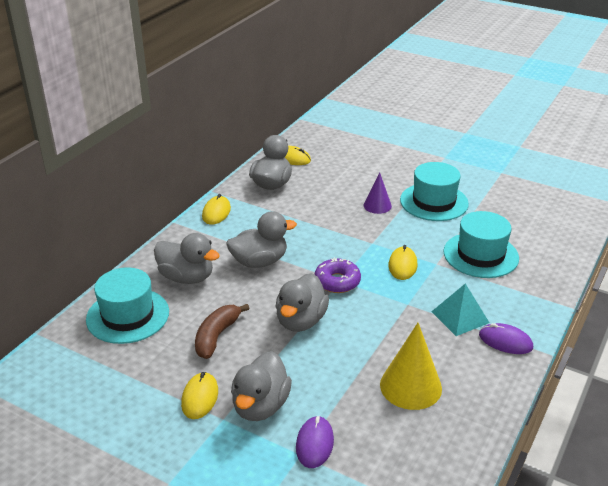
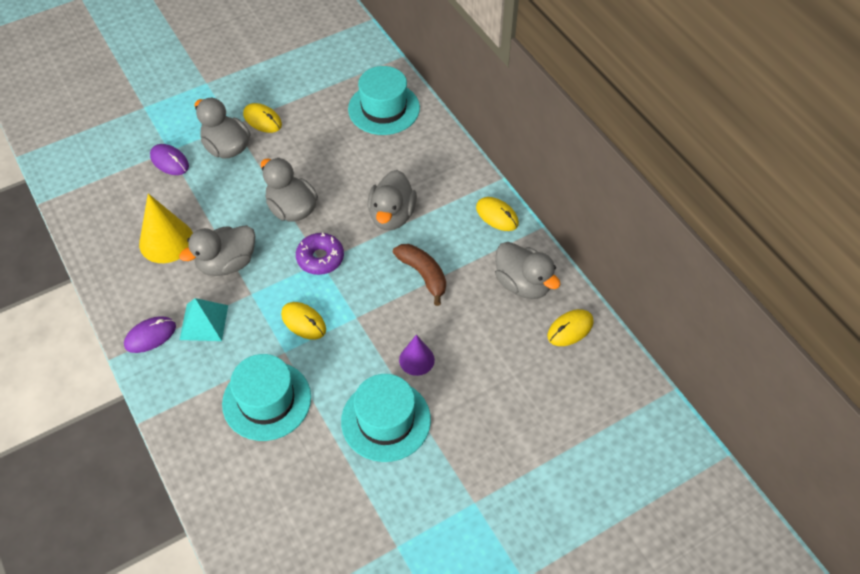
camera: 120 degrees right, 20 degrees up
grey duck [154,233,220,284] -> grey duck moved to [179,225,256,276]
brown banana [195,304,250,359] -> brown banana moved to [393,244,446,306]

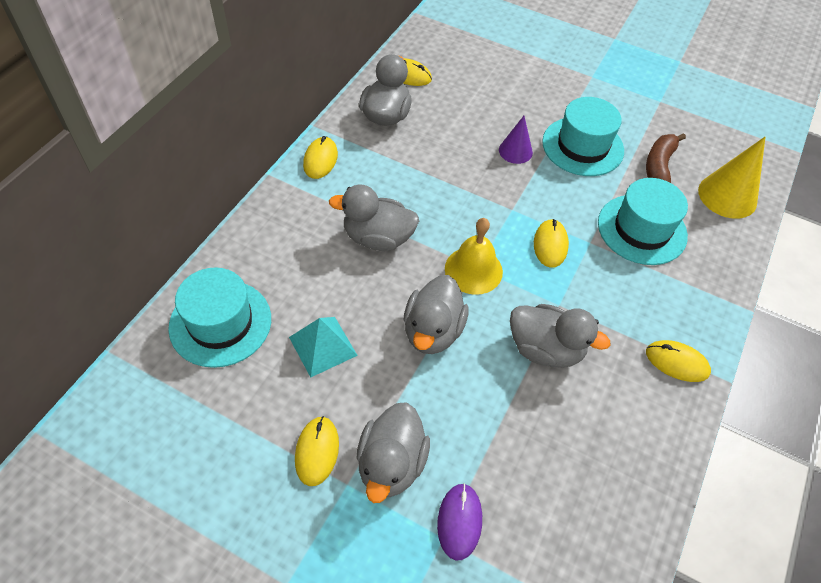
camera: 125 degrees left, 0 degrees up
purple mouse [124,316,176,353] -> yellow mouse [646,340,711,382]
yellow cone [139,194,193,263] -> yellow cone moved to [698,137,765,219]
turquoise pyramid [179,298,228,341] -> turquoise pyramid moved to [289,317,358,377]
purple donut [296,233,344,275] -> yellow bell [445,218,503,295]
grey duck [367,170,417,230] -> grey duck turned 150 degrees counterclockwise [329,185,419,251]
brown banana [393,244,446,306] -> brown banana moved to [646,133,686,183]

